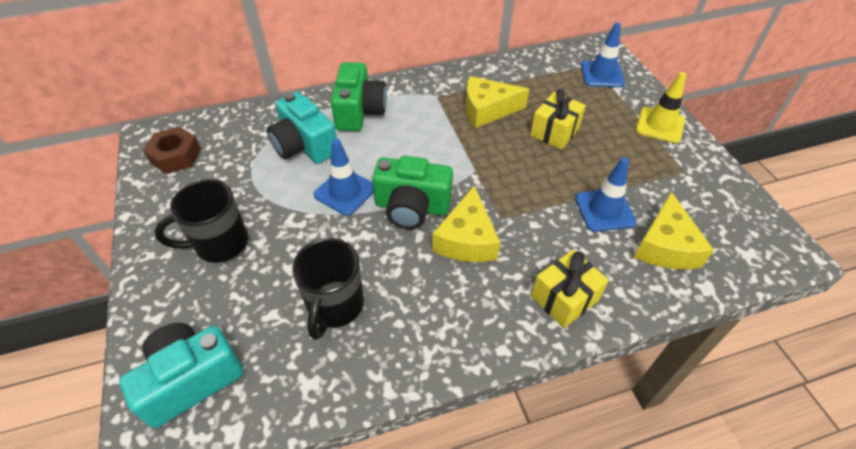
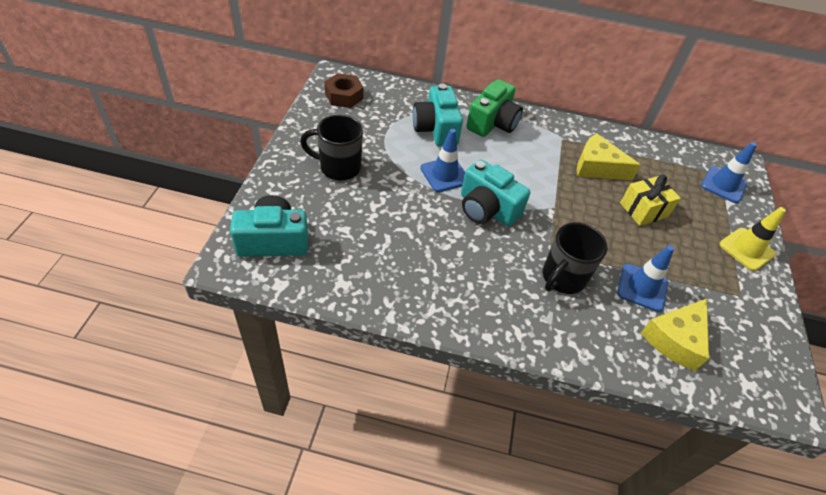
camera: 25 degrees right, 0 degrees up
black mug [292,238,364,340] -> black mug moved to [543,222,608,294]
green camera [372,156,453,229] -> turquoise camera [461,159,530,226]
yellow cheese [432,185,500,262] -> none
yellow gift [531,250,609,328] -> none

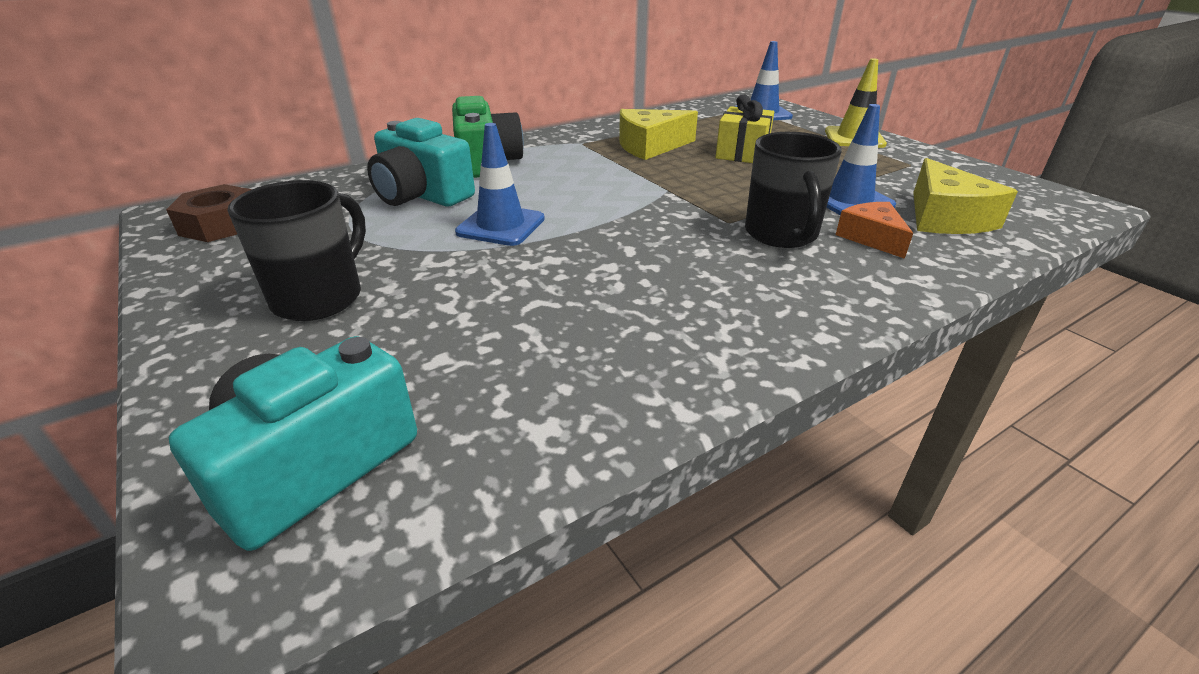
camera: 40 degrees left, 15 degrees down
black mug [300,115,363,180] -> black mug turned 150 degrees clockwise [227,180,366,321]
turquoise camera [461,159,530,226] -> none
none -> orange cheese [836,202,913,259]

